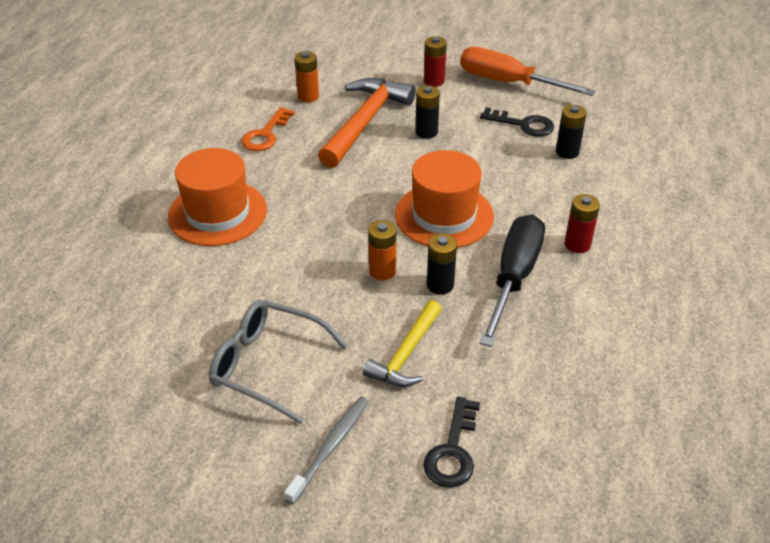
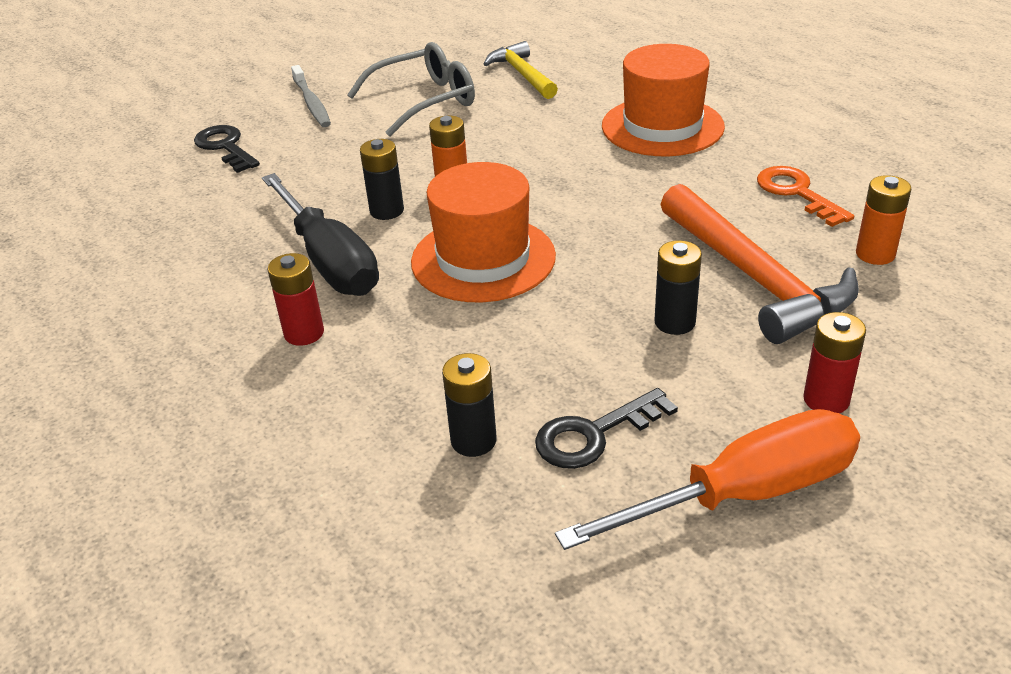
camera: 130 degrees right, 5 degrees down
yellow hammer [363,300,442,387] -> yellow hammer moved to [484,41,558,99]

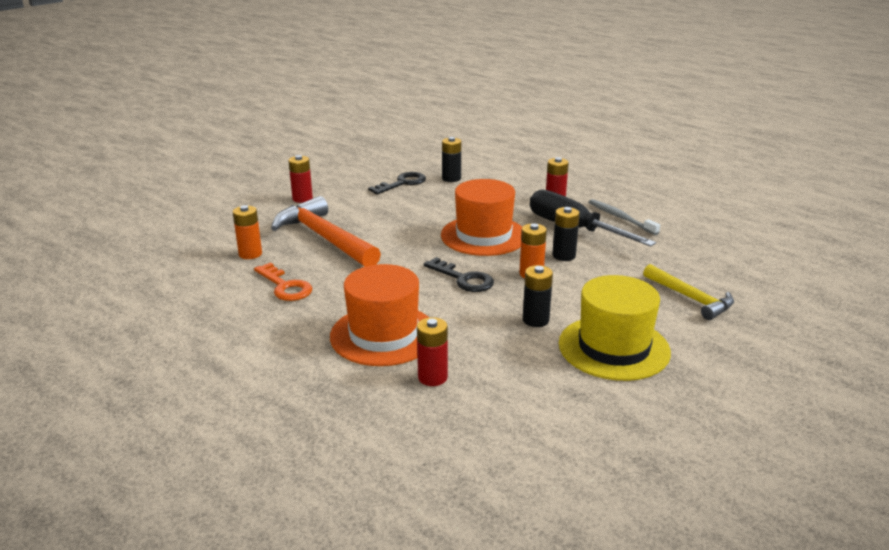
camera: 165 degrees right, 10 degrees down
black key [194,125,260,173] -> black key moved to [424,257,494,292]
grey toothbrush [291,65,331,127] -> grey toothbrush moved to [589,199,660,235]
grey glasses [347,42,475,137] -> yellow hat [559,275,671,381]
yellow hammer [484,41,558,99] -> yellow hammer moved to [643,264,734,320]
orange screwdriver [555,409,860,550] -> none
black battery [654,240,702,335] -> black battery moved to [523,265,553,327]
none -> red battery [417,317,448,386]

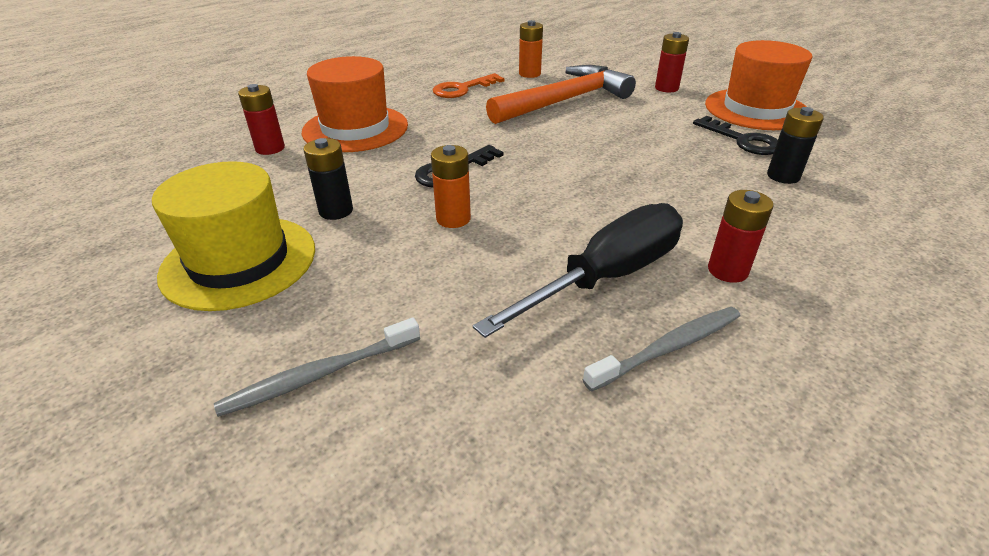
camera: 95 degrees right, 10 degrees up
orange hat [441,179,522,256] -> orange hat moved to [705,40,813,130]
black battery [552,207,580,261] -> none
yellow hammer [643,264,734,320] -> grey toothbrush [214,318,420,417]

